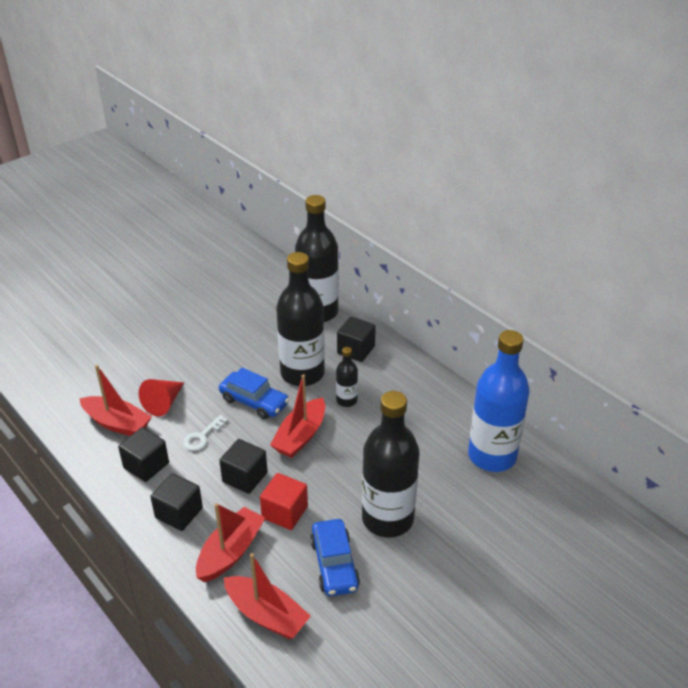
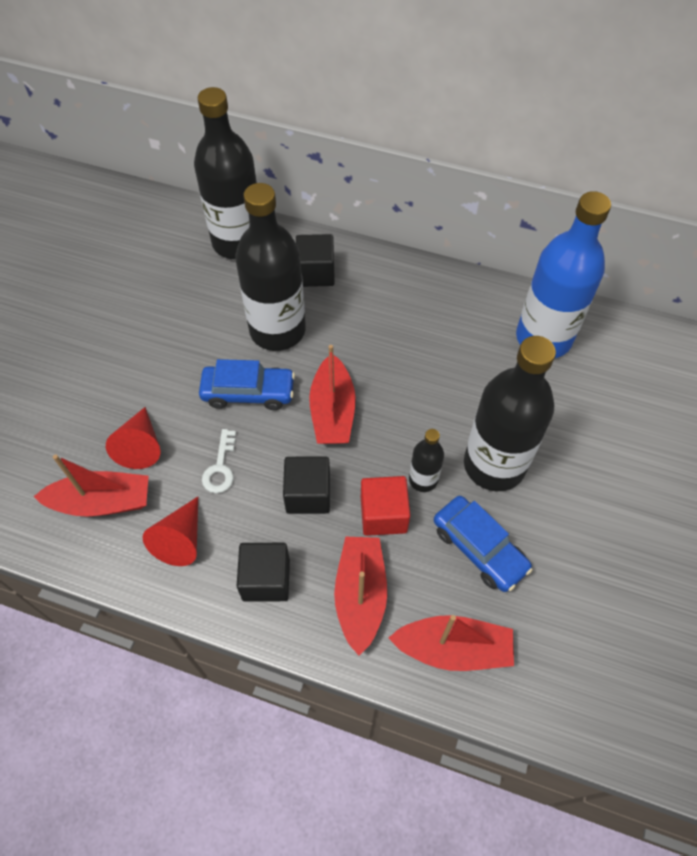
camera: 30 degrees left, 20 degrees up
black cube [118,427,169,482] -> red cone [143,497,198,566]
black bottle [336,347,358,407] -> black bottle moved to [409,429,444,492]

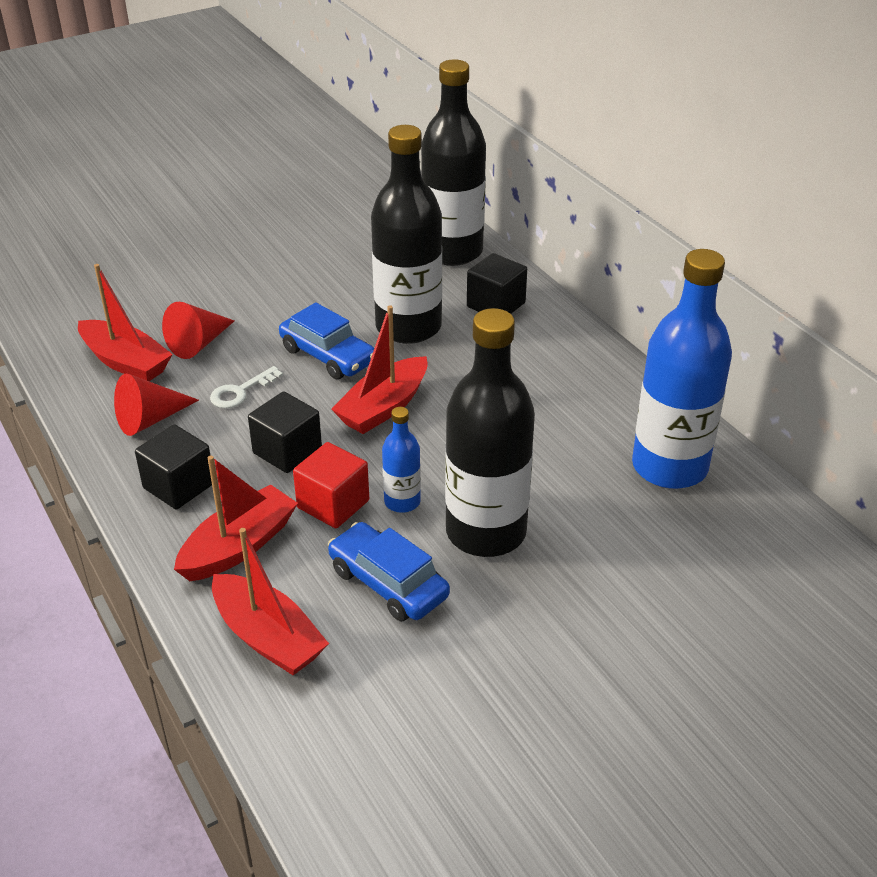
camera: 40 degrees right, 20 degrees down
black bottle [409,429,444,492] -> blue bottle [382,407,421,513]
blue car [434,496,533,592] -> blue car turned 135 degrees clockwise [328,522,450,621]

